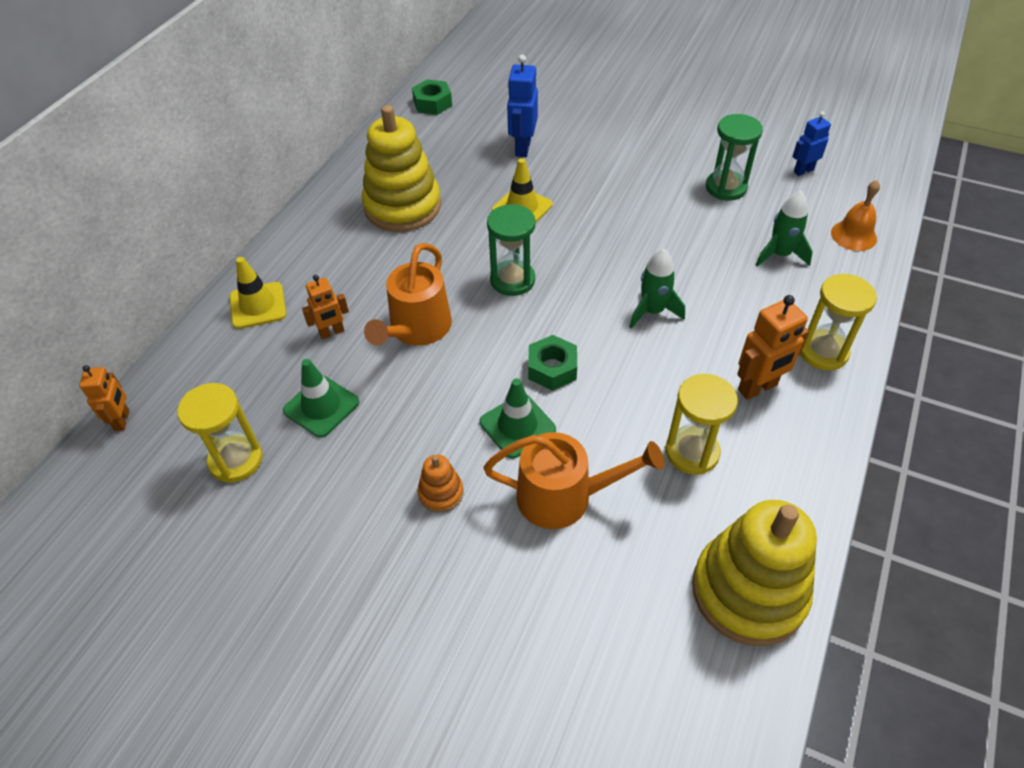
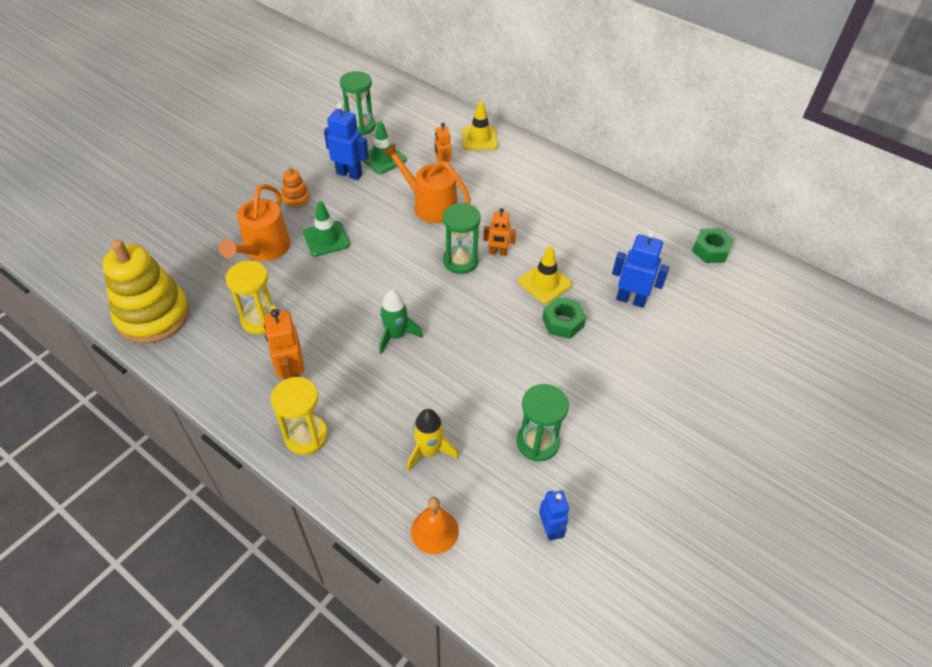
camera: 100 degrees right, 0 degrees up
orange robot [79,365,129,431] -> orange robot moved to [483,208,516,256]
yellow hourglass [177,383,263,483] -> green hourglass [340,71,376,135]
yellow stacking toy [362,105,441,232] -> none
green nut [528,335,577,391] -> green nut moved to [542,297,586,339]
green rocket [756,191,813,267] -> yellow rocket [407,409,459,472]
none -> blue robot [324,103,369,180]

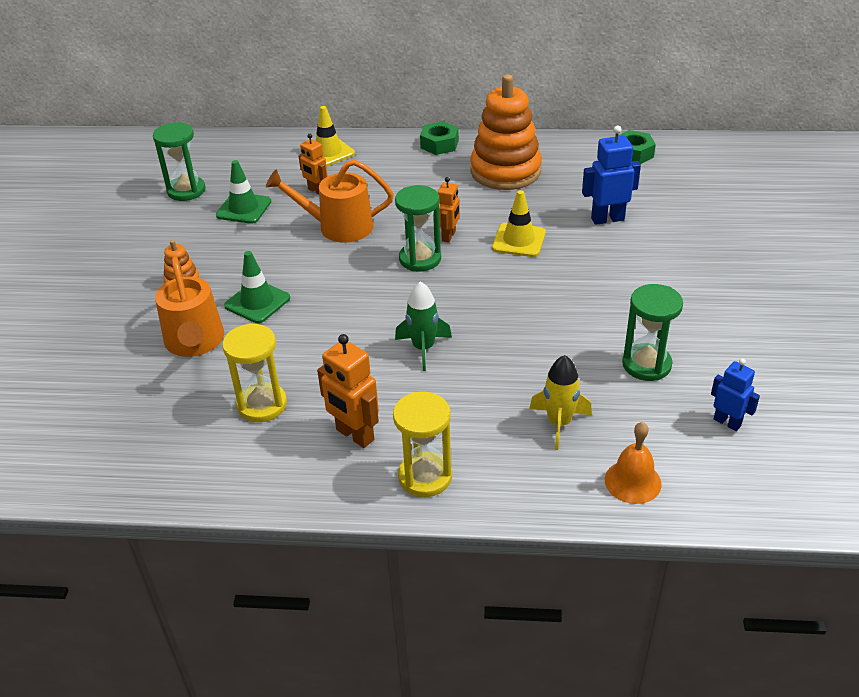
camera: 30 degrees left, 10 degrees down
yellow stacking toy [102,239,190,344] -> none
blue robot [324,103,369,180] -> none
orange robot [483,208,516,256] -> orange robot turned 45 degrees counterclockwise [438,177,460,243]
green nut [542,297,586,339] -> green nut moved to [420,121,459,155]
none -> orange stacking toy [470,74,542,190]

